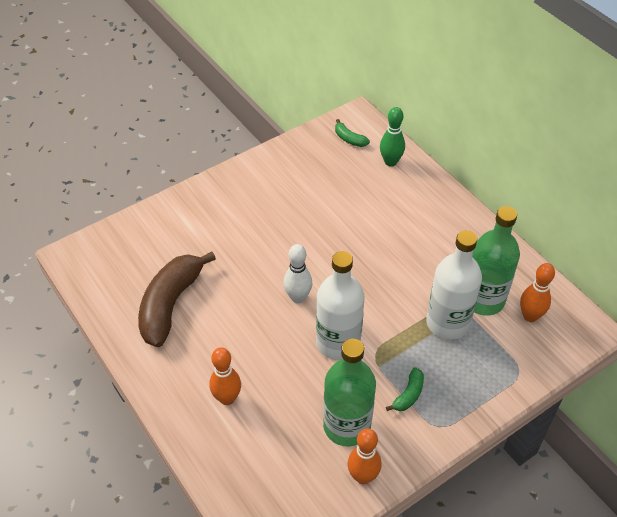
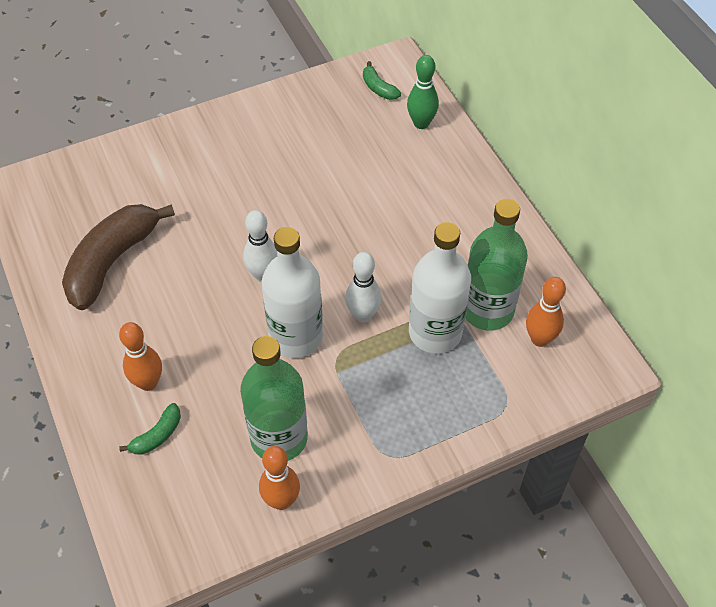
camera: 10 degrees right, 5 degrees up
green banana [386,367,424,411] -> green banana moved to [119,403,181,455]
none -> white bowling pin [345,252,382,323]

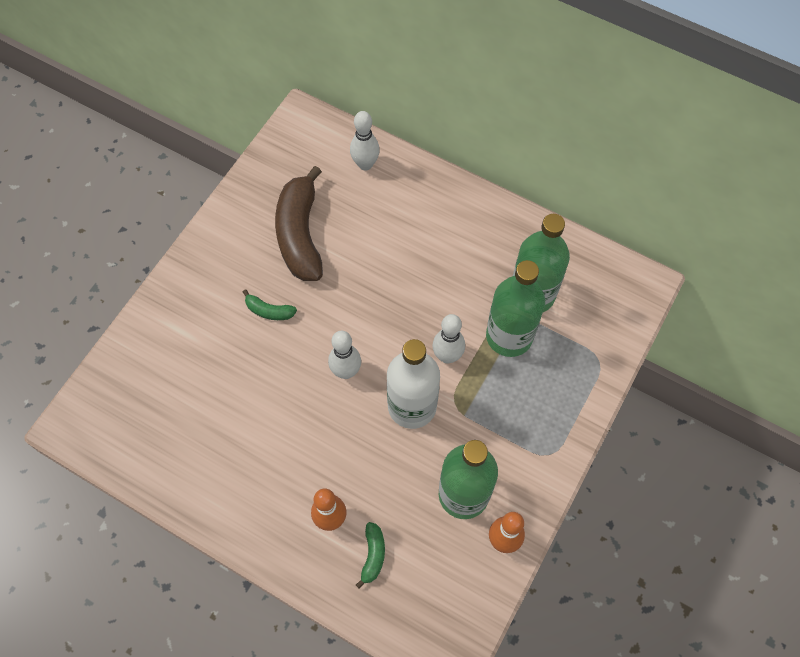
camera: 35 degrees left, 10 degrees up
brown banana [62,204,175,310] -> brown banana moved to [275,166,323,281]
green banana [363,61,401,100] -> green banana moved to [243,289,297,320]
green bowling pin [407,55,439,129] -> white bowling pin [350,111,380,171]
white bottle [409,222,471,353] -> green bottle [486,260,545,357]
orange bowling pin [526,277,566,347] -> none

